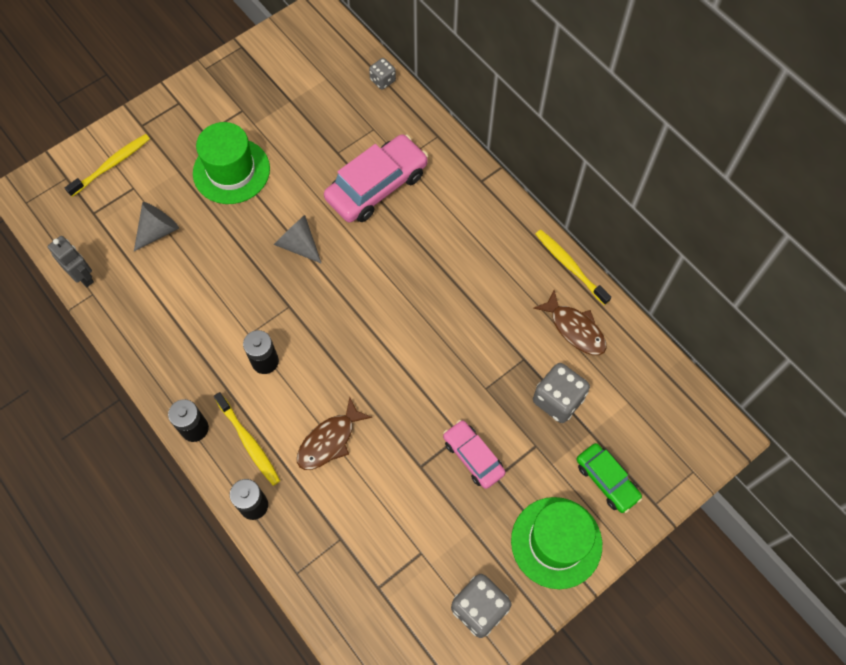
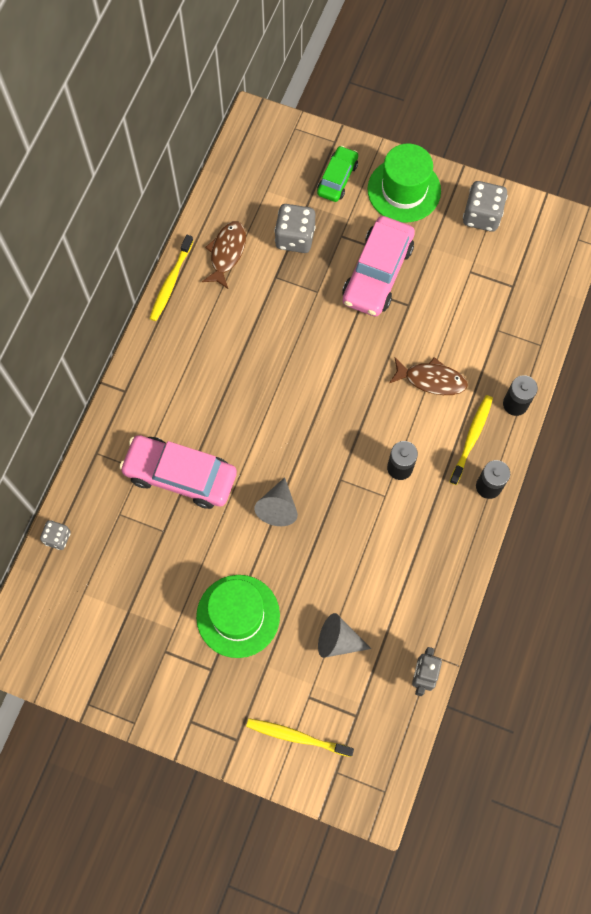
camera: 120 degrees left, 5 degrees up
pink car [443,420,506,489] -> pink car [342,216,415,316], size x1.71

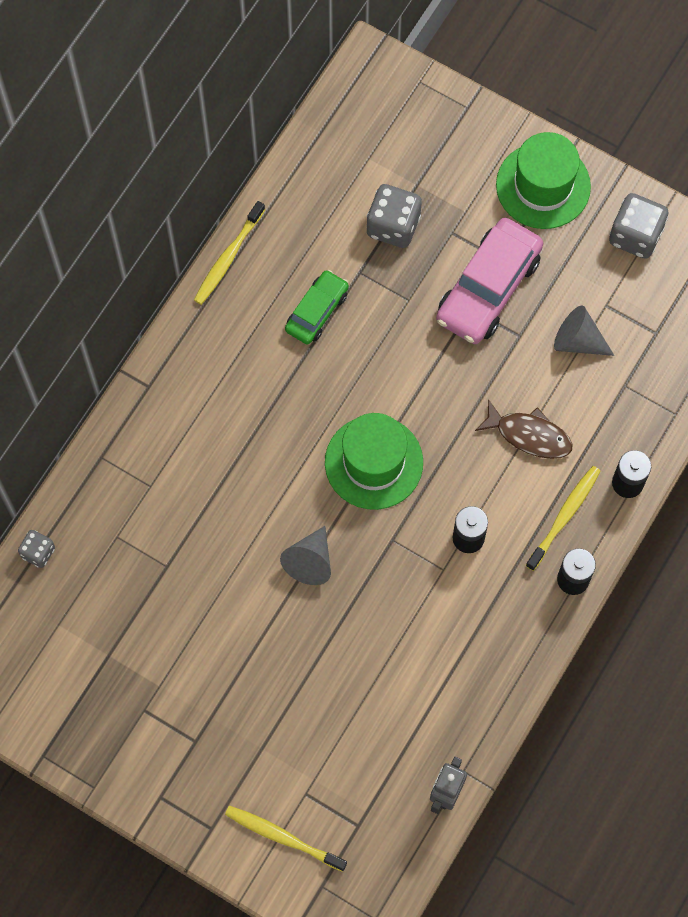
camera: 10 degrees right, 0 degrees up
pink car [119,435,237,509] -> none
green hat [196,575,280,658] -> green hat moved to [325,413,423,510]
brown fish [202,221,246,289] -> none
green car [317,146,358,202] -> green car moved to [285,270,349,345]
grey cone [318,613,371,658] -> grey cone moved to [554,306,615,356]

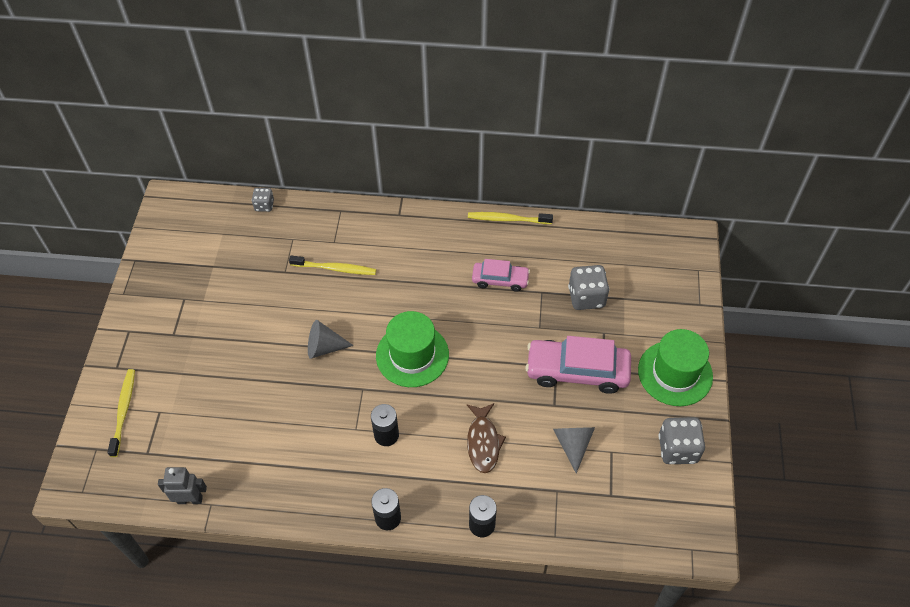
camera: 65 degrees right, 15 degrees down
green car [285,270,349,345] -> pink car [472,259,530,292]
yellow toothbrush [525,466,601,571] -> yellow toothbrush moved to [289,256,376,275]

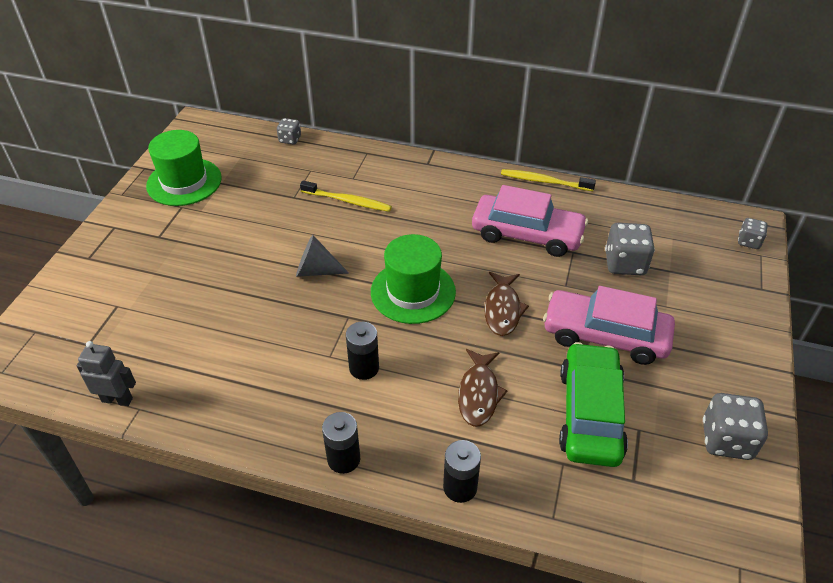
camera: 10 degrees right, 10 degrees down
yellow toothbrush [108,369,135,457] -> none
pink car [472,259,530,292] -> pink car [472,185,588,257], size x1.71
grey cone [553,427,595,474] -> green car [559,342,628,467]
green hat [638,329,713,406] -> green hat moved to [146,130,222,206]
none -> brown fish [484,272,529,336]
none -> grey dice [738,218,768,249]

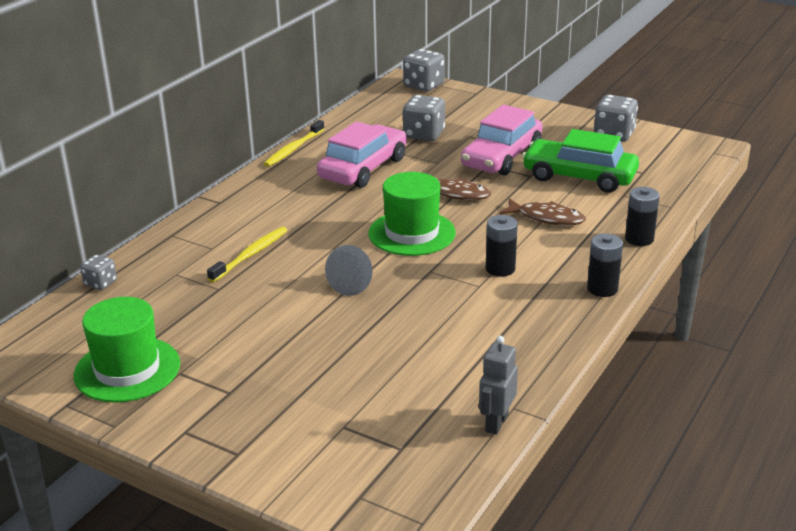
camera: 75 degrees left, 15 degrees down
grey dice [738,218,768,249] -> grey dice [403,49,445,92], size x1.73

